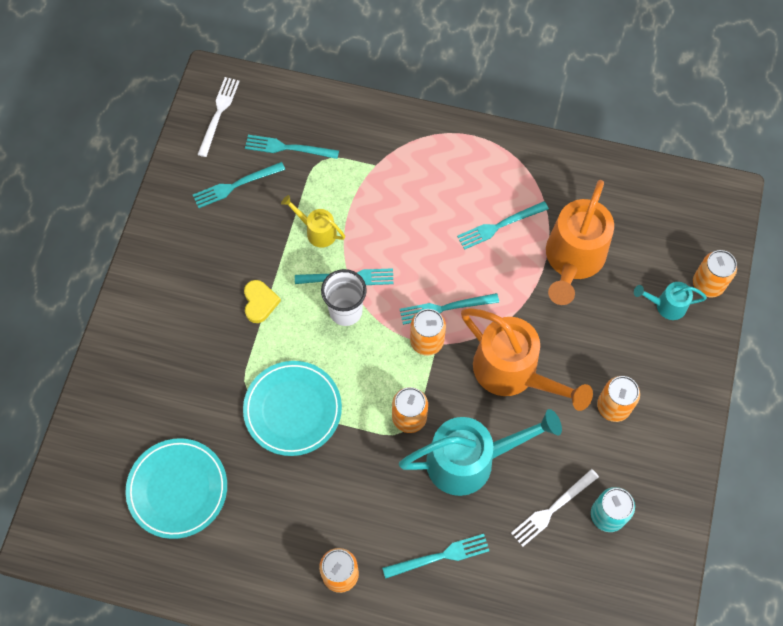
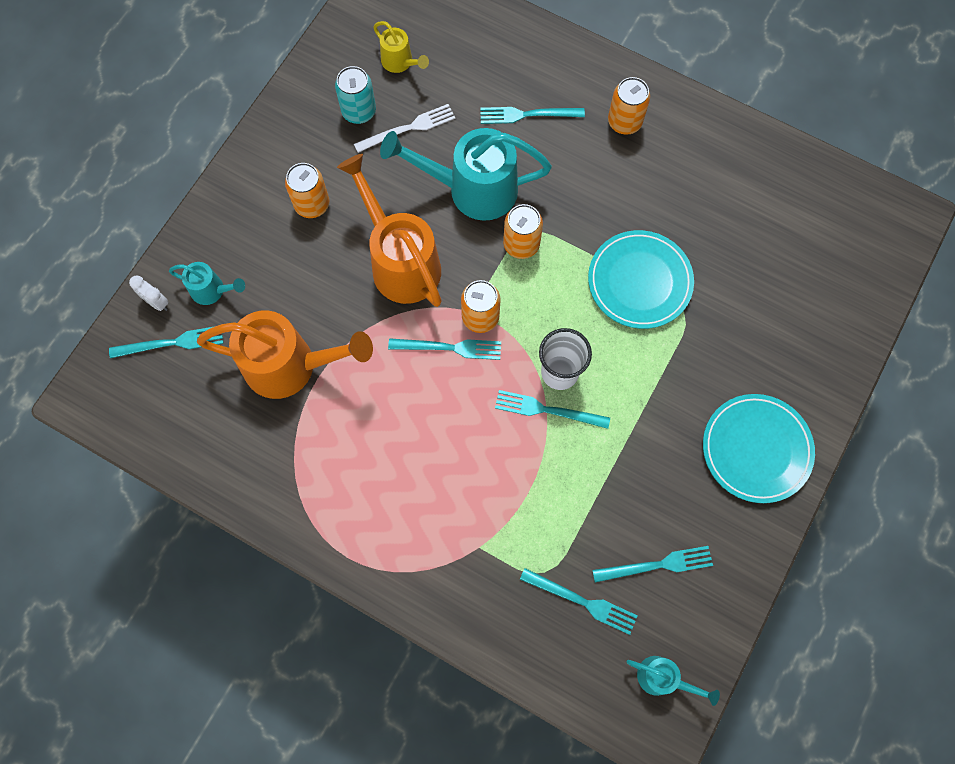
camera: 165 degrees left, 5 degrees up
turquoise plate [125,438,227,539] -> turquoise plate moved to [703,394,815,503]
white fork [197,77,240,157] -> turquoise watering can [627,656,720,706]
yellow heart [244,280,281,323] -> none
yellow watering can [281,195,345,248] -> yellow watering can moved to [373,21,429,73]
turquoise fork [457,201,549,250] -> turquoise fork moved to [109,327,223,358]
orange watering can [546,180,614,305] -> orange watering can turned 60 degrees clockwise [197,310,373,399]
orange can [693,250,737,298] -> white clock [129,275,168,311]

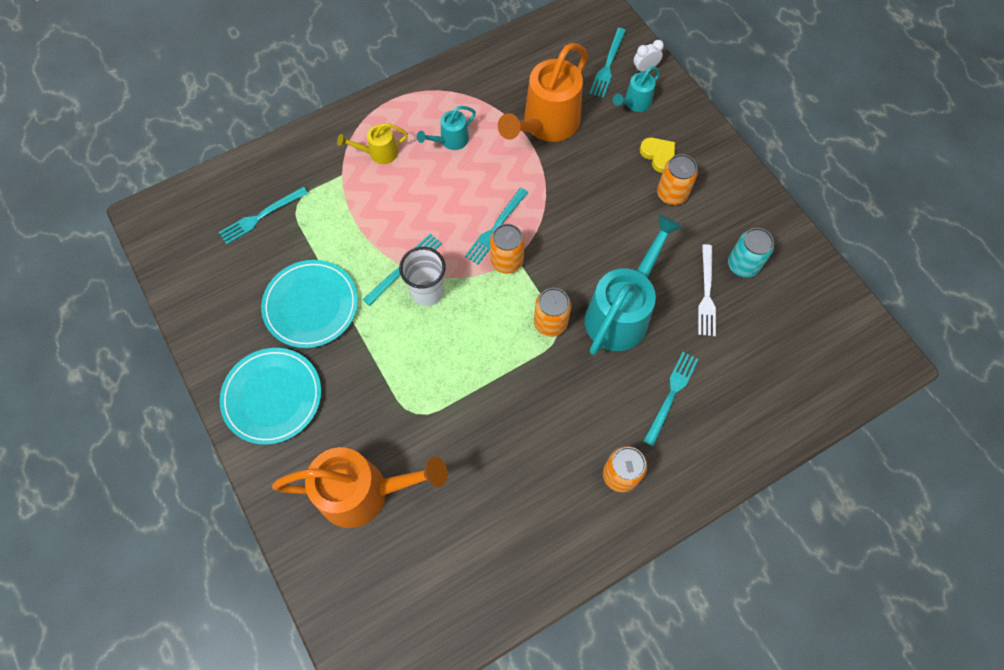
camera: 120 degrees right, 5 degrees down
orange watering can [337,154,442,307] -> orange watering can moved to [272,447,448,528]
yellow watering can [373,21,429,73] -> yellow watering can moved to [337,123,408,164]
turquoise plate [588,230,694,329] -> turquoise plate moved to [261,260,358,348]
turquoise fork [592,546,713,583] -> none
turquoise watering can [627,656,720,706] -> turquoise watering can moved to [417,106,476,150]
none -> yellow heart [640,138,675,173]

